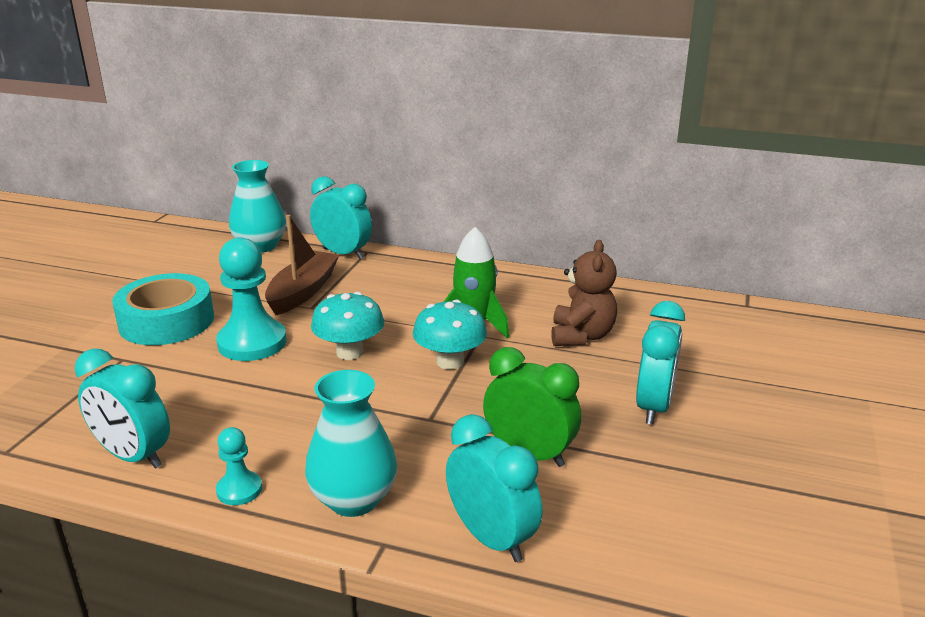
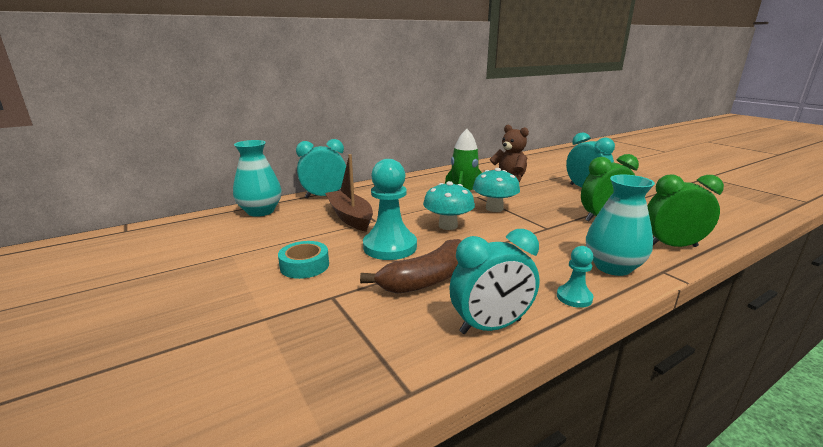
camera: 50 degrees left, 5 degrees down
turquoise tape [112,273,214,345] -> turquoise tape [278,241,329,279], size x0.58
turquoise clock [446,414,542,562] -> green clock [647,174,724,247]
none -> brown banana [360,239,461,294]

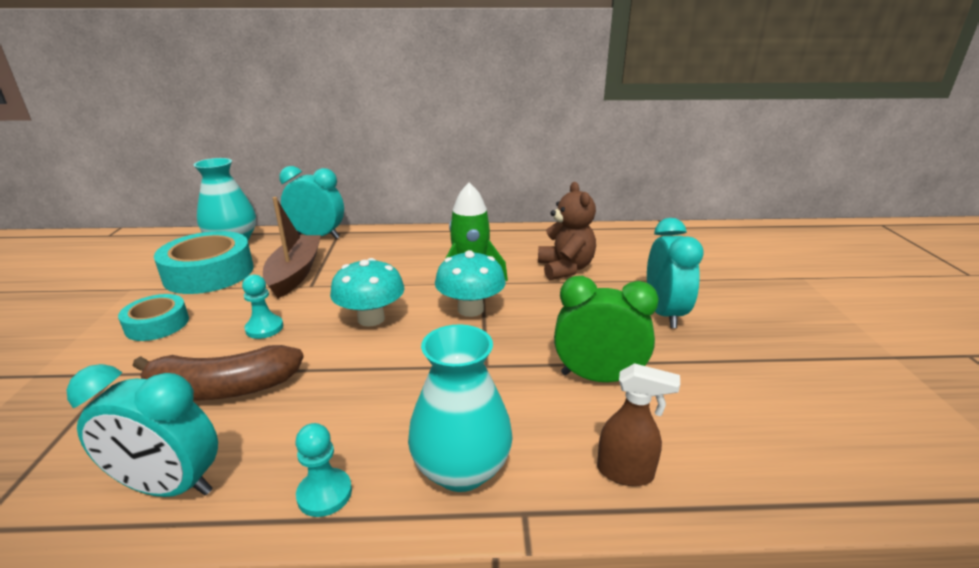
camera: 30 degrees right, 5 degrees up
turquoise pawn [363,159,417,260] -> turquoise pawn [242,275,283,339], size x0.51
green clock [647,174,724,247] -> brown spray bottle [597,363,680,486]
none -> turquoise tape [154,231,254,294]

